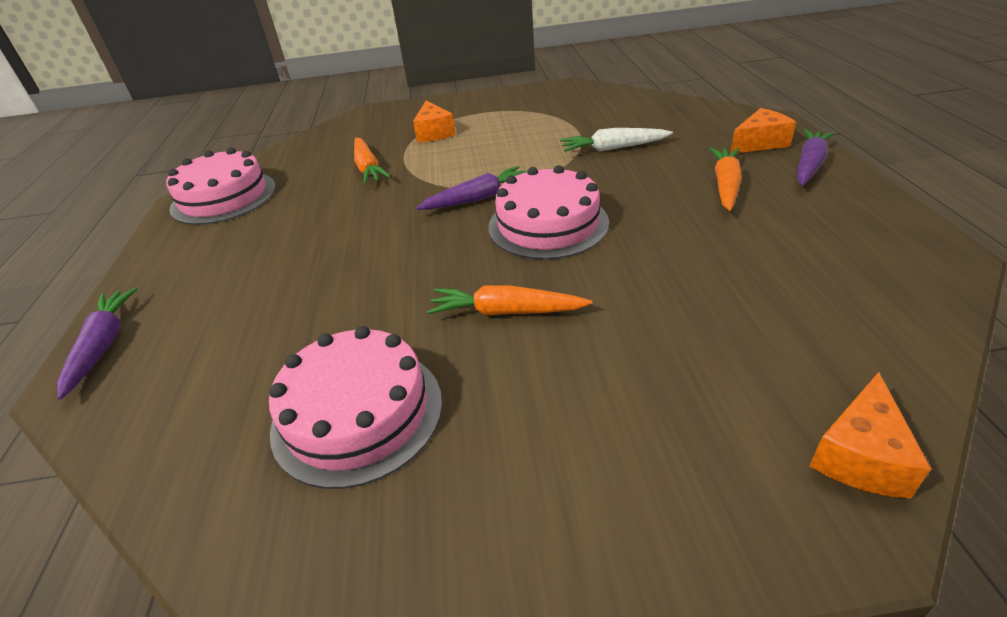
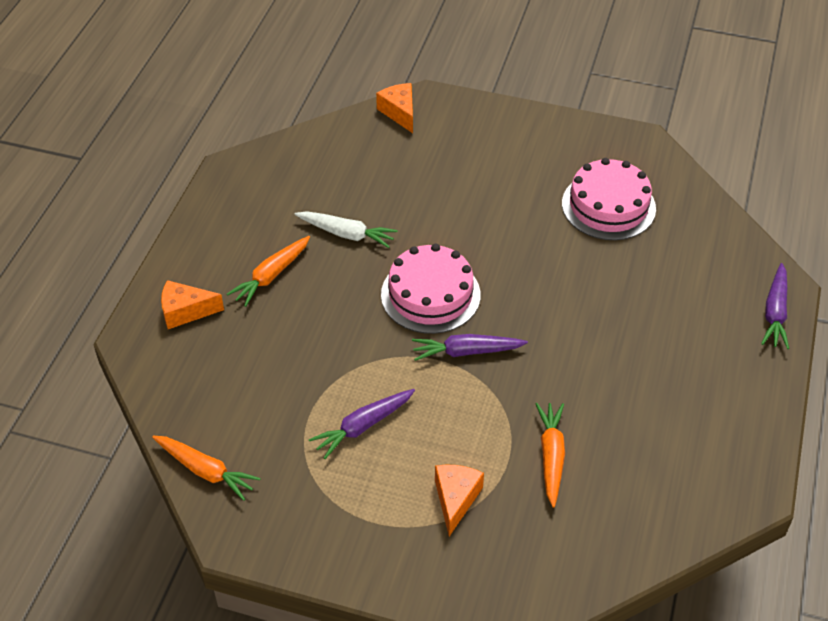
camera: 160 degrees left, 10 degrees up
pink cake [166,148,276,225] -> none
orange carrot [427,285,592,316] -> orange carrot moved to [152,436,261,501]
white carrot [560,128,673,152] -> white carrot moved to [295,211,397,248]
purple carrot [797,129,834,186] -> purple carrot moved to [309,389,415,459]
orange cheese [809,372,931,499] -> orange cheese turned 75 degrees counterclockwise [376,83,413,133]

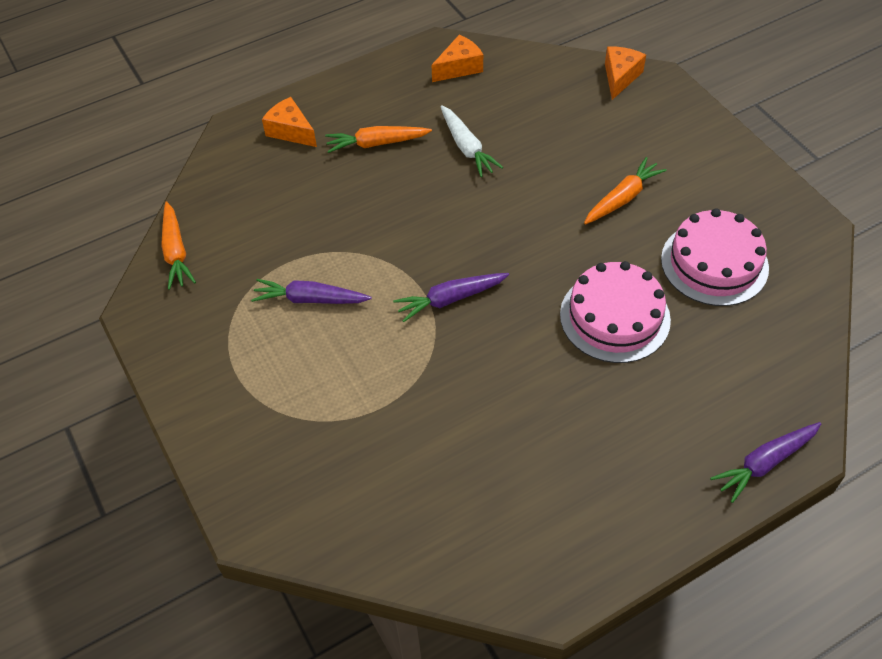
camera: 45 degrees right, 5 degrees up
pink cake [381,244,481,334] -> pink cake moved to [560,261,671,363]
purple carrot [412,334,528,361] -> purple carrot turned 60 degrees counterclockwise [393,273,509,322]
orange cheese [435,465,484,536] -> orange cheese moved to [431,35,483,82]
orange carrot [536,403,565,508] -> orange carrot moved to [584,157,667,224]

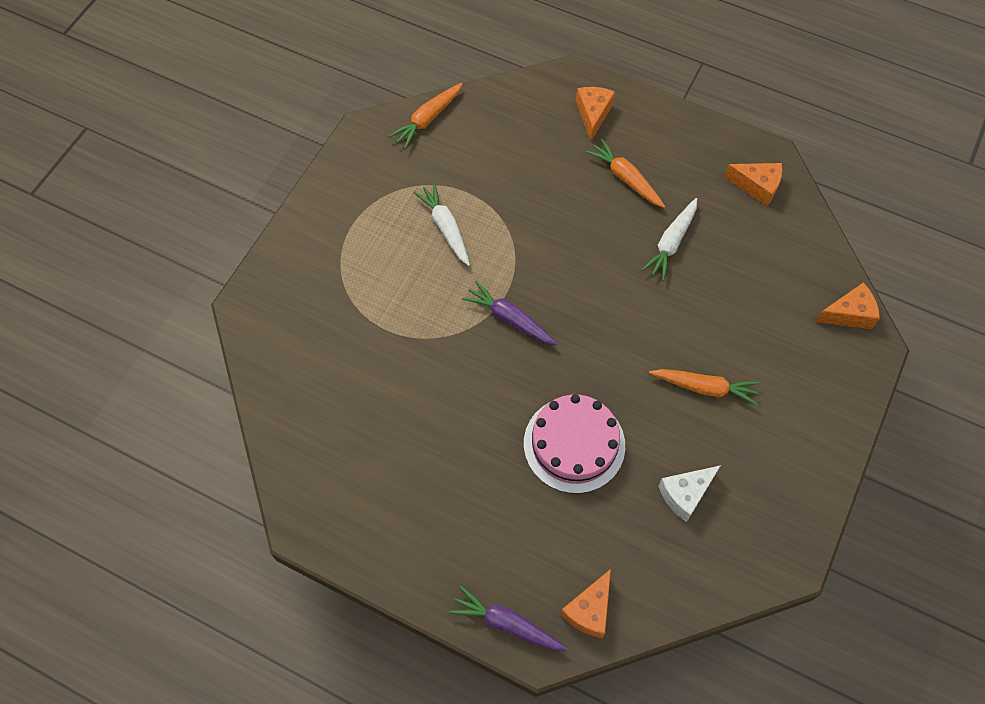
camera: 55 degrees right, 10 degrees up
purple carrot [251,279,372,304] -> white carrot [413,183,470,266]
pink cake [661,208,769,306] -> white cheese [658,465,721,522]
none -> orange cheese [560,569,611,638]

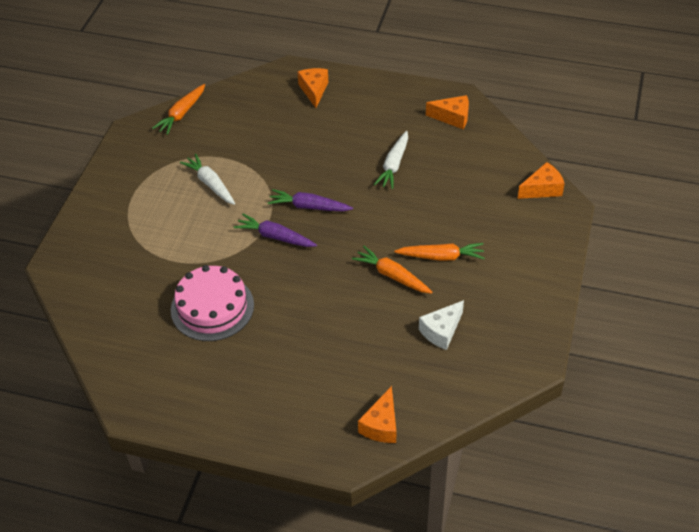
camera: 10 degrees left, 15 degrees down
purple carrot [449,586,568,651] -> purple carrot moved to [268,189,353,211]
pink cake [524,394,625,494] -> pink cake moved to [171,265,254,341]
orange carrot [586,139,665,208] -> orange carrot moved to [352,246,433,294]

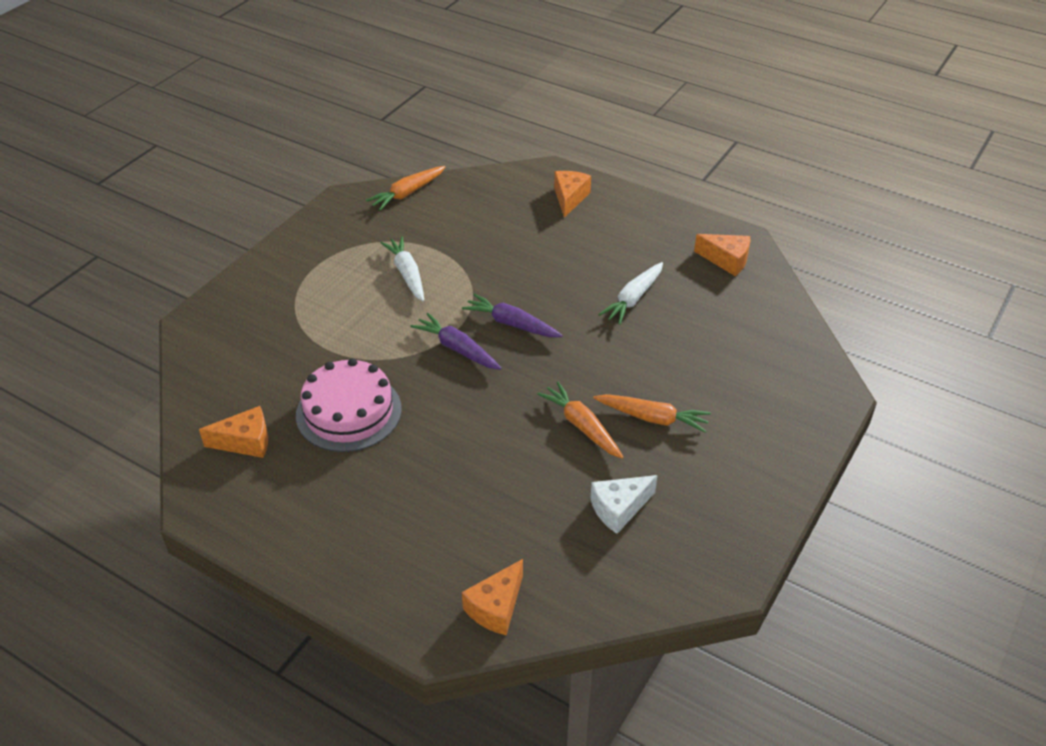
camera: 15 degrees right, 5 degrees down
orange cheese [517,162,565,199] -> orange cheese moved to [199,406,268,458]

